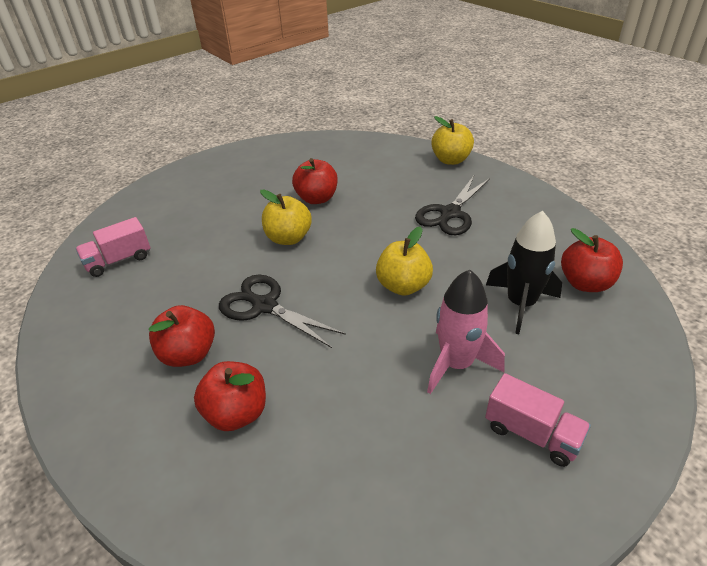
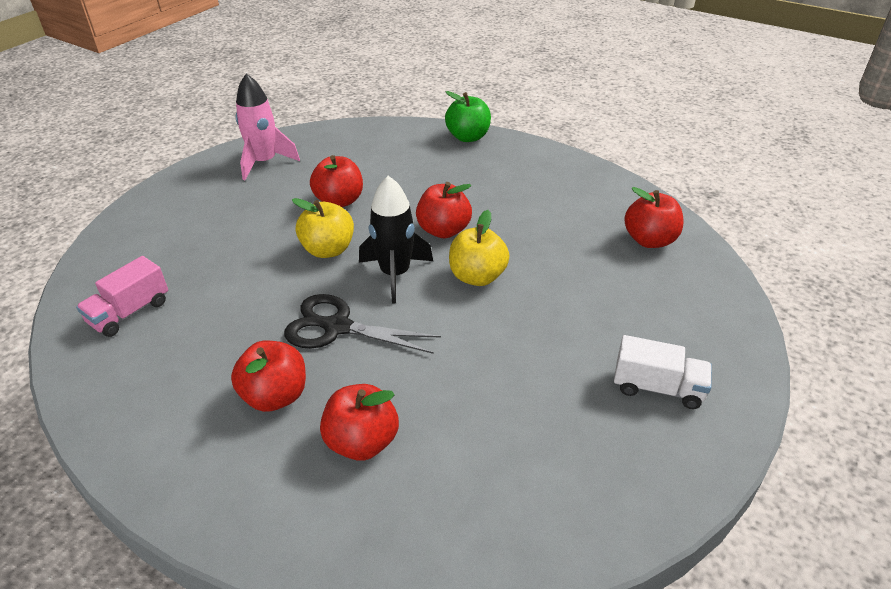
camera: 20 degrees left, 0 degrees up
black scissors [415,176,490,235] -> none
pink rocket [427,270,505,394] -> pink rocket moved to [236,74,300,180]
yellow apple [431,116,474,165] -> green apple [445,91,491,142]
pink truck [485,373,591,467] -> white truck [614,335,712,409]
black rocket [486,211,562,334] -> black rocket moved to [359,176,433,304]
none -> red apple [416,182,472,238]

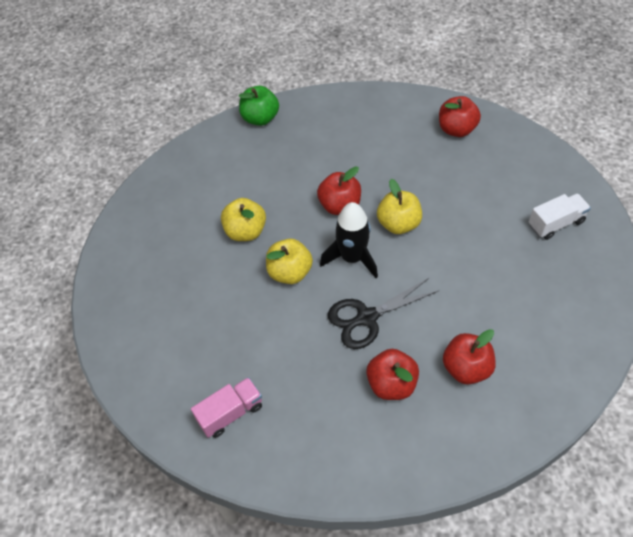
camera: 40 degrees left, 15 degrees up
pink truck [76,256,168,337] -> pink truck turned 120 degrees counterclockwise [191,377,262,438]
pink rocket [236,74,300,180] -> none
red apple [310,155,363,207] -> yellow apple [221,198,266,241]

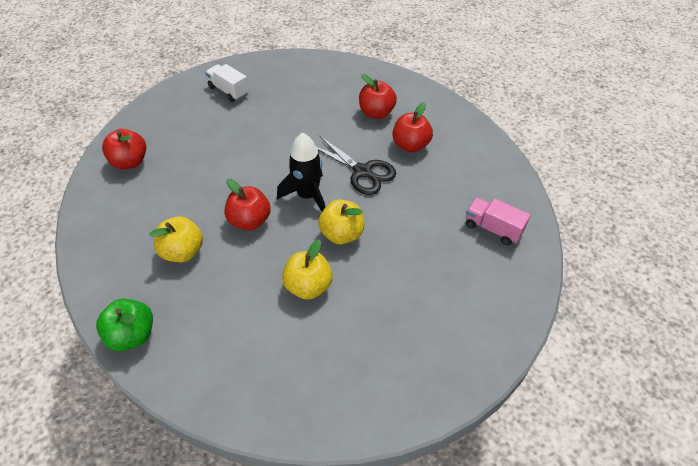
camera: 115 degrees left, 5 degrees down
yellow apple [377,179,422,234] -> yellow apple moved to [149,216,203,262]

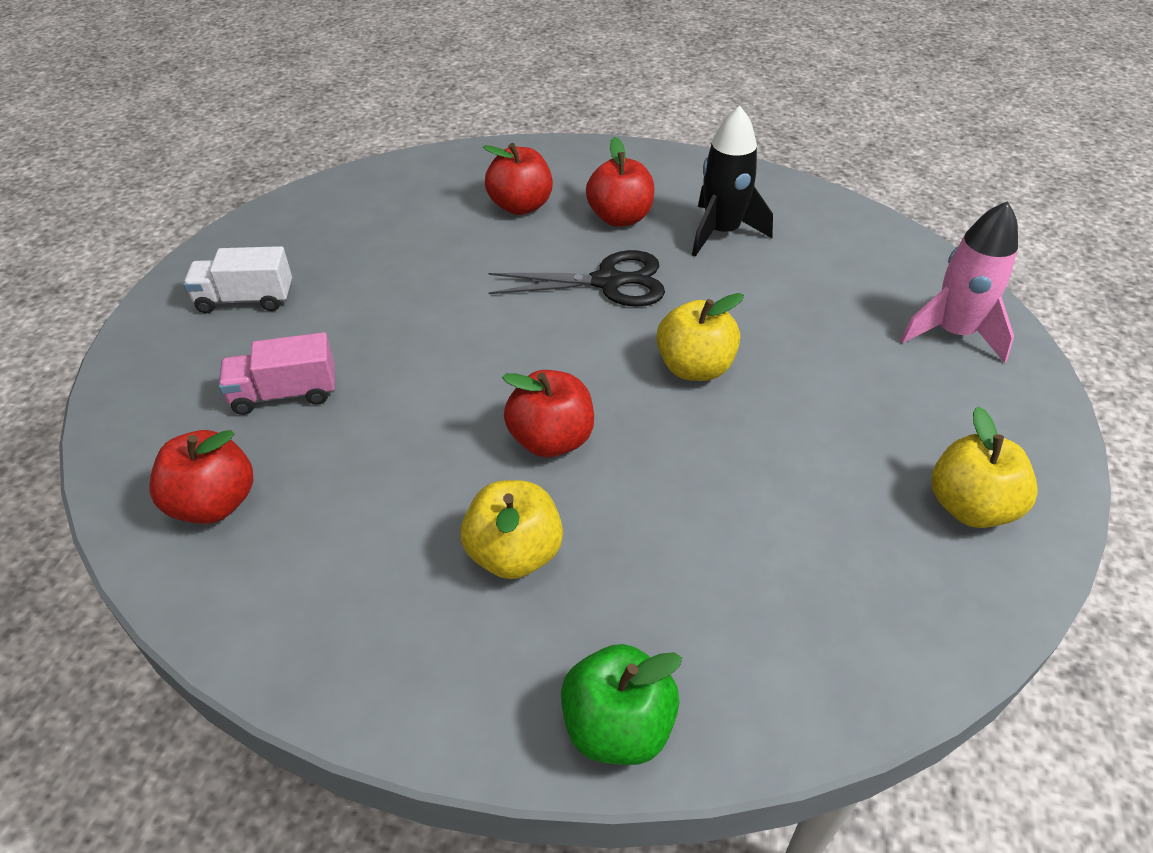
camera: 45 degrees left, 5 degrees down
black rocket [277,133,325,211] -> black rocket moved to [692,106,773,257]
yellow apple [282,239,333,300] -> yellow apple moved to [932,406,1038,528]
pink truck [466,198,531,245] -> pink truck moved to [219,332,335,415]
none -> pink rocket [900,201,1018,363]

